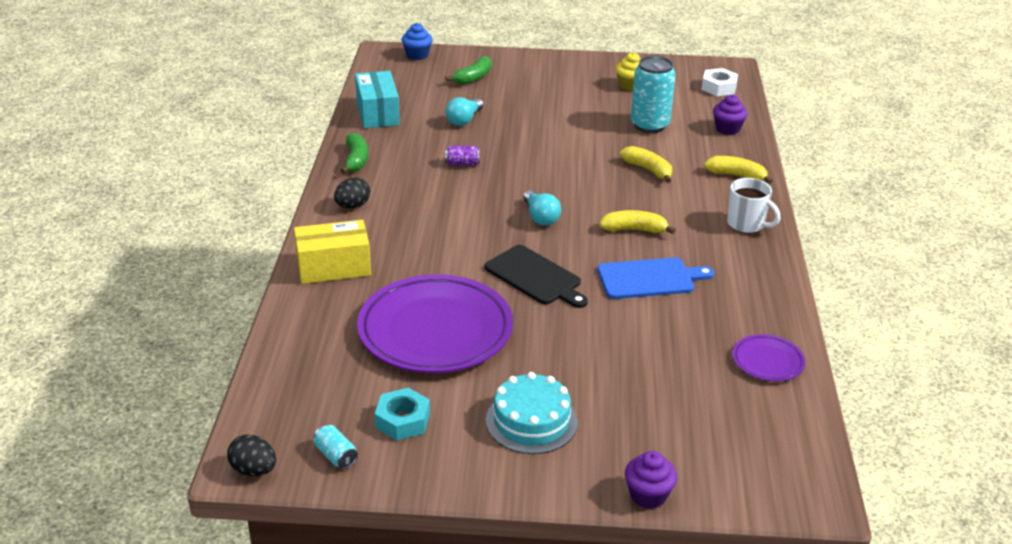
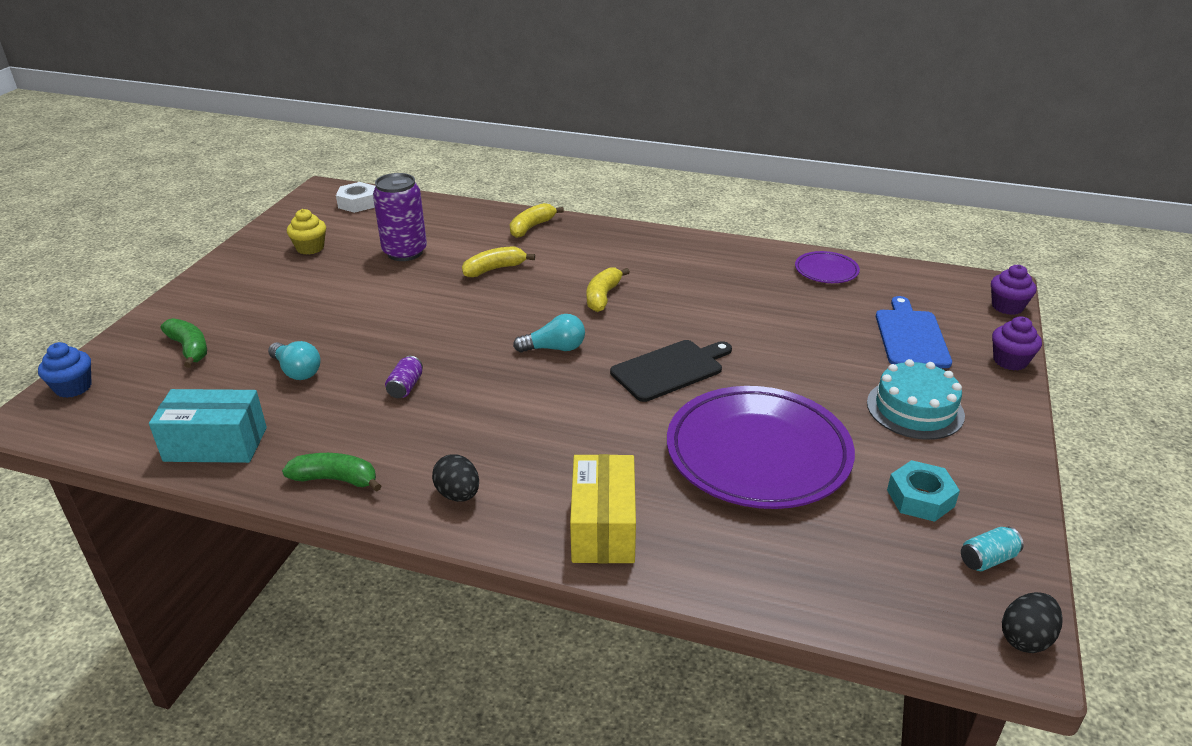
camera: 75 degrees left, 0 degrees up
blue cutting board [597,257,714,299] -> blue cutting board moved to [876,296,952,368]
turquoise can [631,56,676,133] -> purple can [373,173,427,261]
purple cupcake [713,94,748,135] -> purple cupcake moved to [991,265,1036,315]
white mug [727,178,781,234] -> none

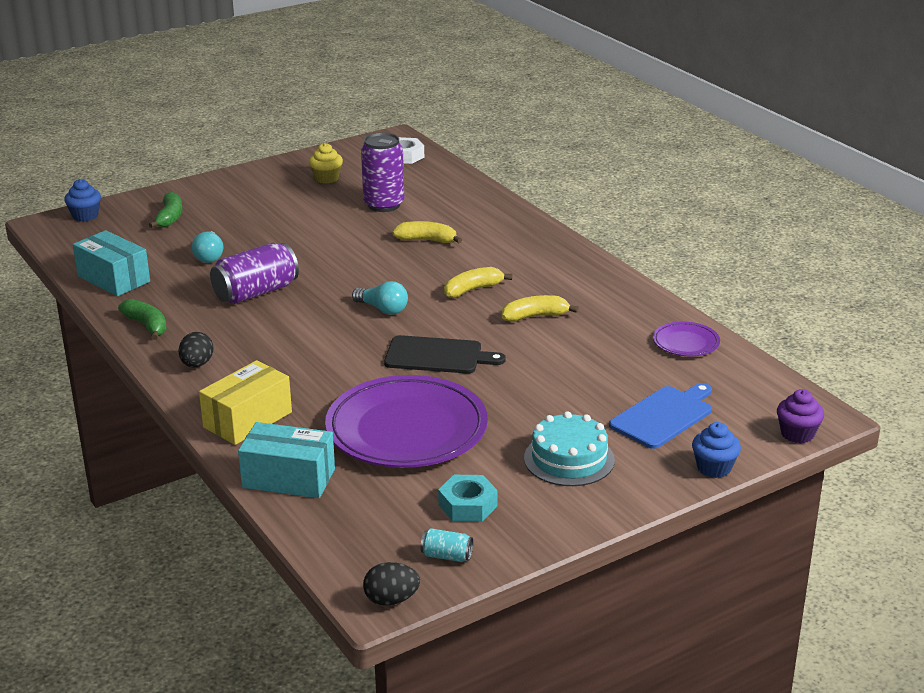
camera: 40 degrees right, 5 degrees down
purple can [385,356,423,398] -> purple can [210,243,299,304], size x2.17
yellow banana [510,203,564,238] -> yellow banana moved to [502,295,579,322]
purple cupcake [992,316,1042,371] -> blue cupcake [692,422,741,478]
none -> turquoise box [238,422,335,498]

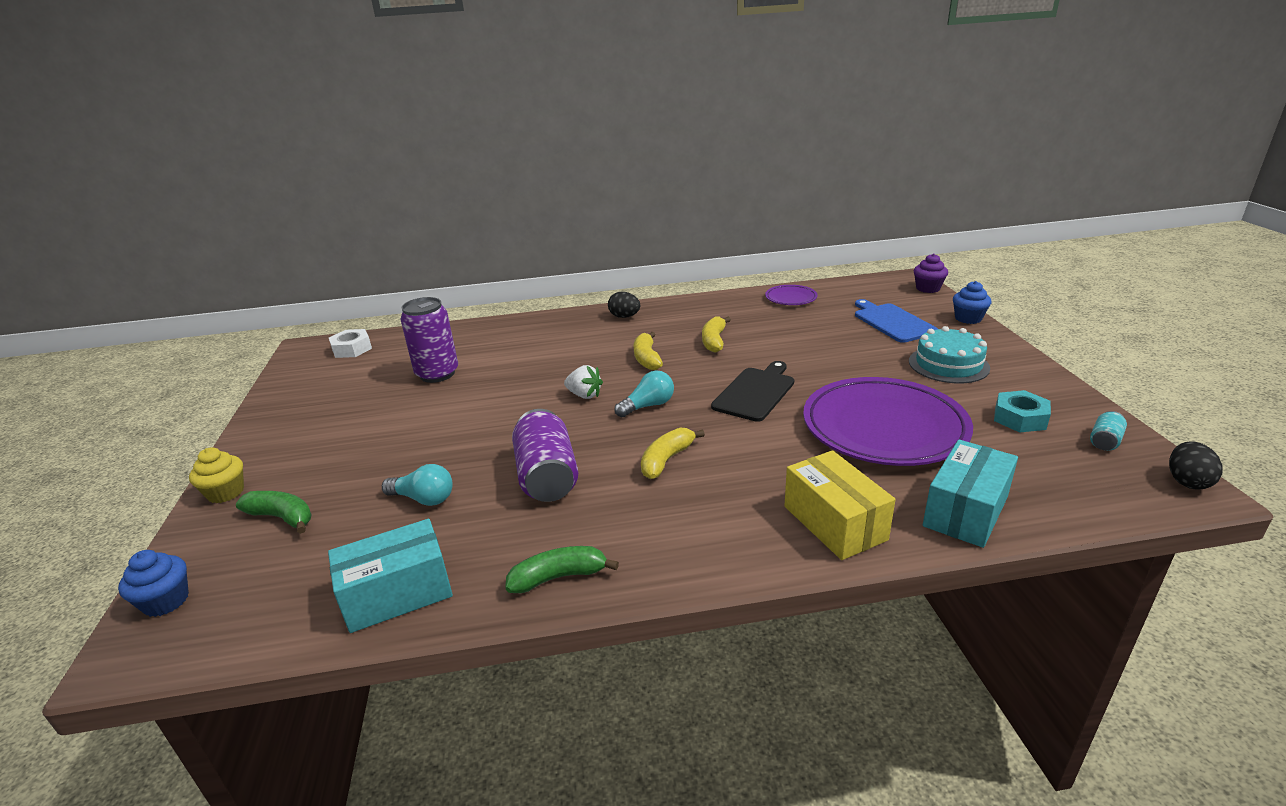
camera: 65 degrees left, 0 degrees up
black egg [179,332,213,368] -> black egg moved to [608,292,640,318]
yellow cupcake [309,143,343,184] -> yellow cupcake moved to [189,447,244,503]
yellow banana [392,221,462,243] -> yellow banana moved to [641,428,705,479]
none -> white strawberry [564,365,603,399]

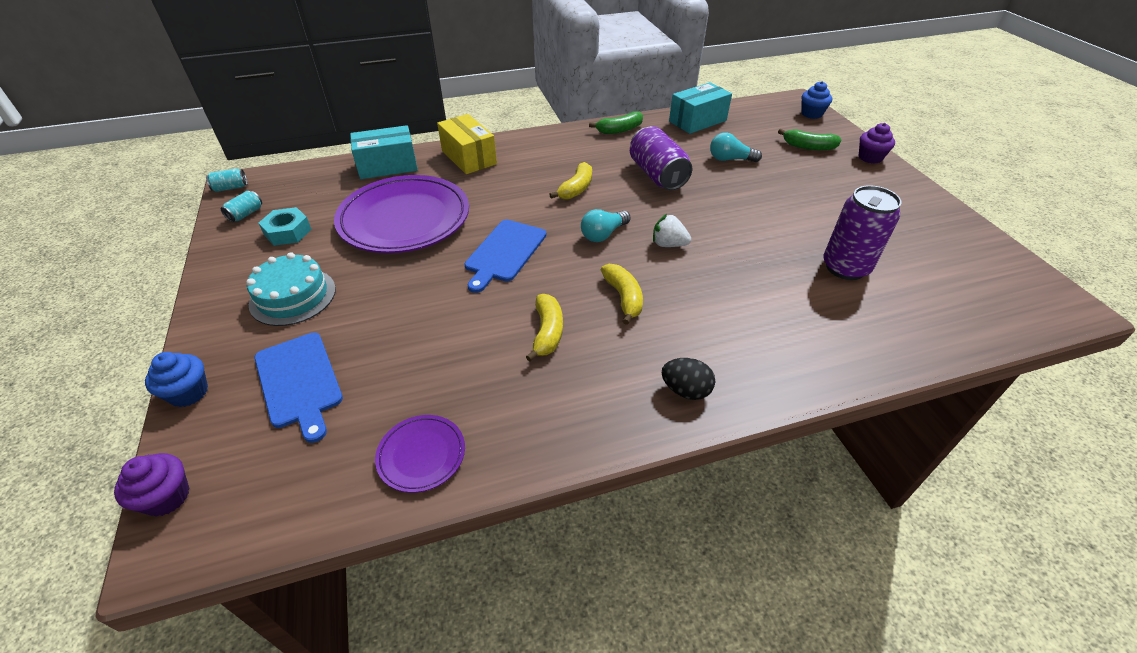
camera: 170 degrees right, 15 degrees up
yellow cupcake [189,447,244,503] -> purple cupcake [859,123,895,164]
white nut [329,329,372,358] -> none
black cutting board [711,361,794,422] -> blue cutting board [465,220,546,293]
turquoise box [923,440,1018,548] -> turquoise box turned 45 degrees clockwise [350,125,418,179]
black egg [1169,441,1223,490] -> turquoise can [206,169,248,192]

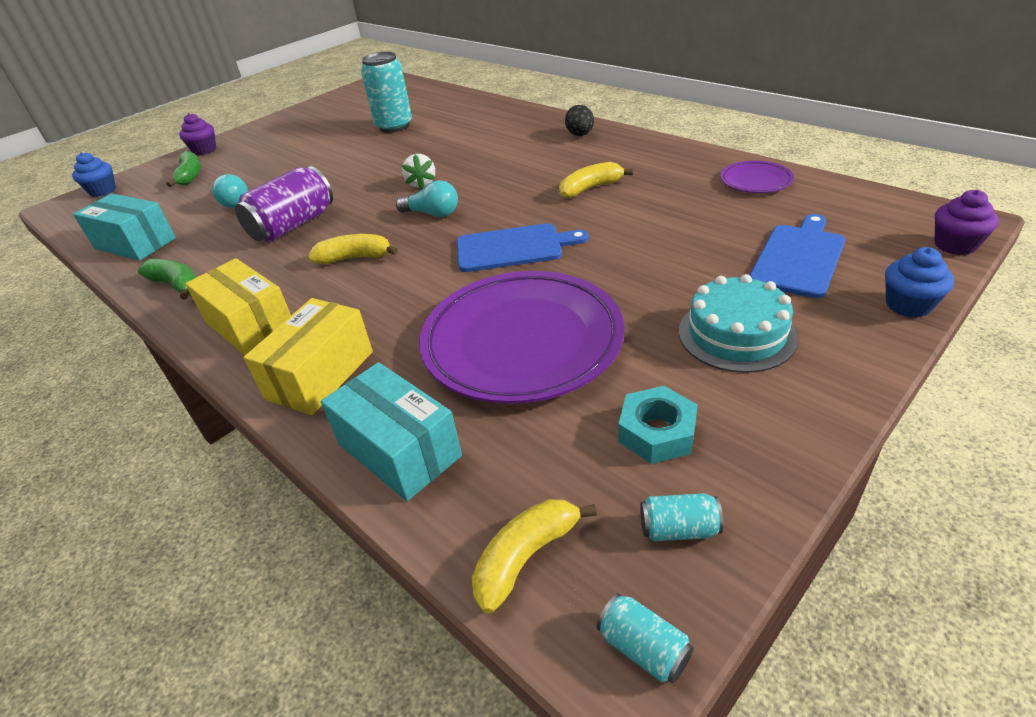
camera: 115 degrees left, 5 degrees down
yellow banana [601,264,643,325] -> yellow banana moved to [472,499,597,614]
purple can [823,185,902,280] -> turquoise can [361,51,412,133]
none -> yellow box [185,258,291,355]

